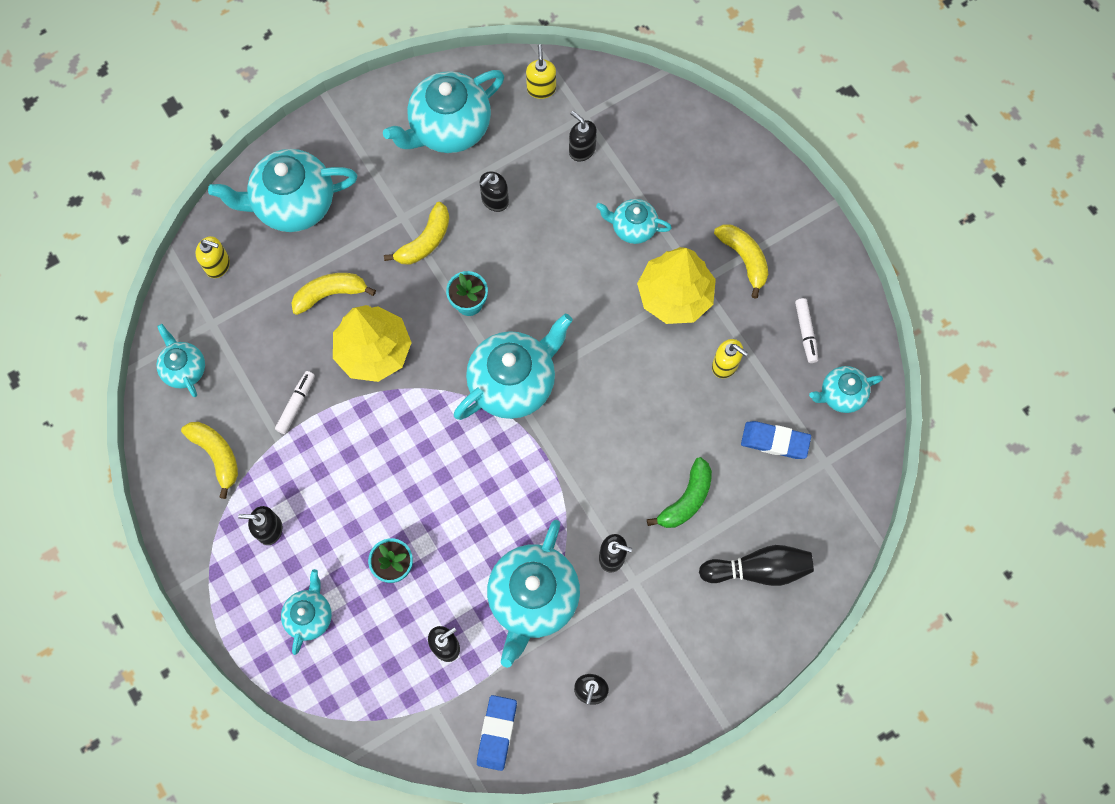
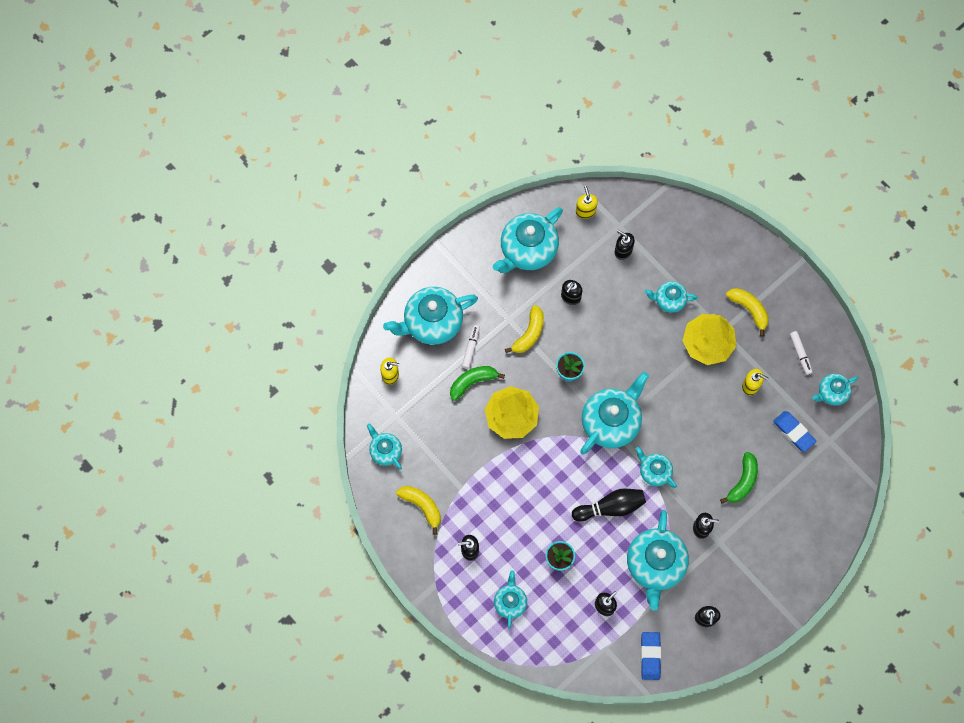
camera: 10 degrees left, 0 degrees up
white marker [275,371,315,434] -> white marker moved to [462,325,480,369]
yellow banana [291,273,376,315] -> green banana [450,366,505,401]
black bowling pin [699,545,814,586] -> black bowling pin moved to [572,488,646,522]
blue eraser [741,421,811,459] -> blue eraser turned 45 degrees clockwise [773,411,817,452]
none -> turquoise teapot [636,447,677,488]

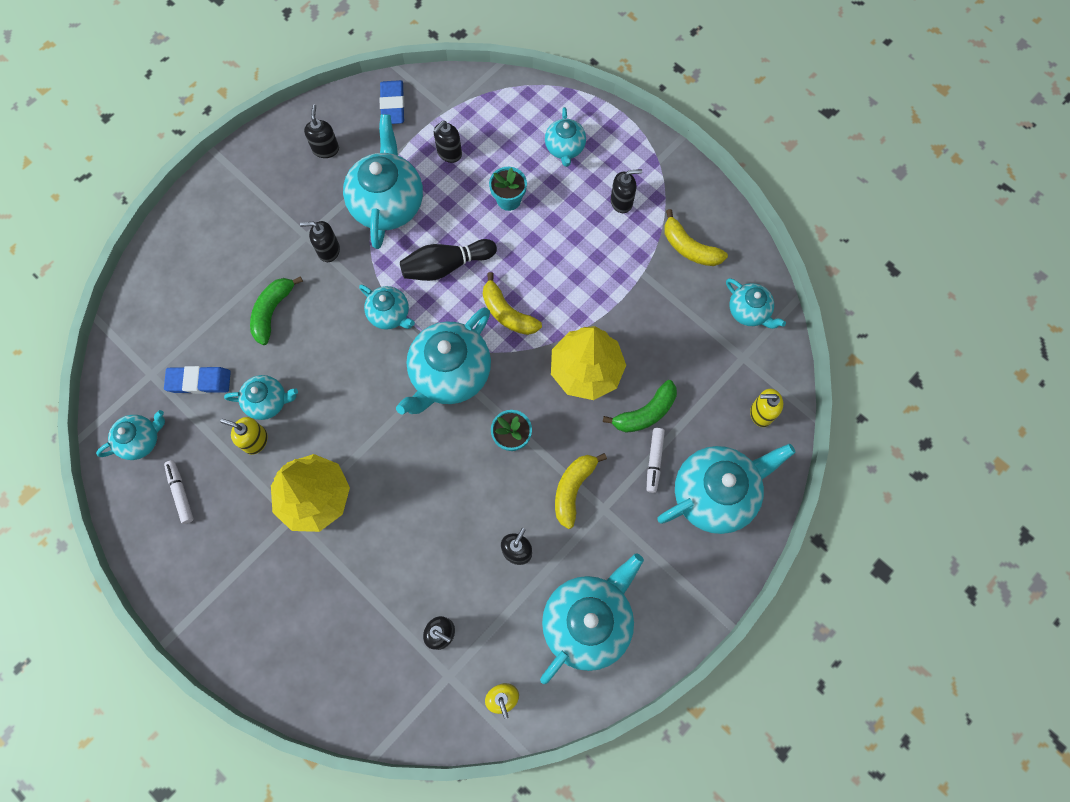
camera: 175 degrees right, 0 degrees up
turquoise teapot [645,281,698,313] -> turquoise teapot moved to [224,375,298,420]
yellow banana [726,288,769,337] -> yellow banana moved to [483,272,542,335]
blue eraser [773,411,817,452] -> blue eraser turned 45 degrees counterclockwise [164,366,231,394]

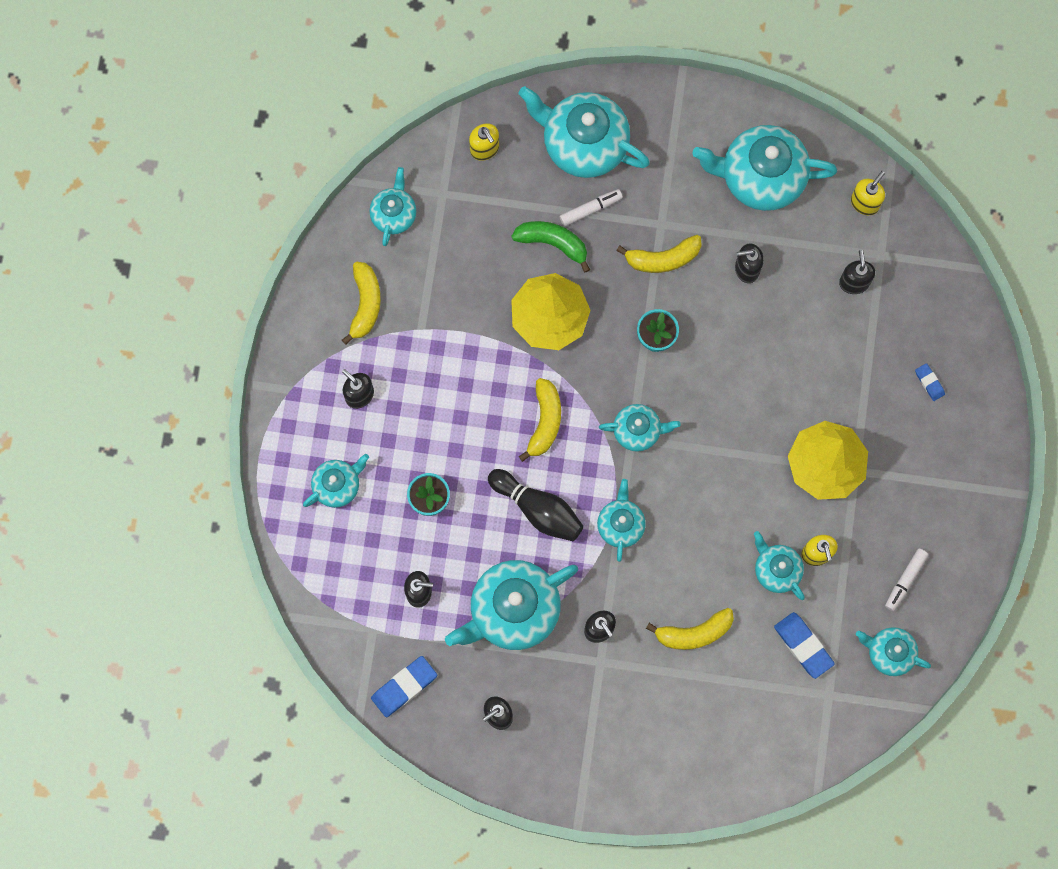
camera: 125 degrees left, 5 degrees up
green banana [250,276,303,345] -> yellow banana [646,608,734,650]
turquoise teapot [396,307,491,414] -> turquoise teapot [599,404,681,452], size x0.54
none -> blue eraser [915,363,945,401]

